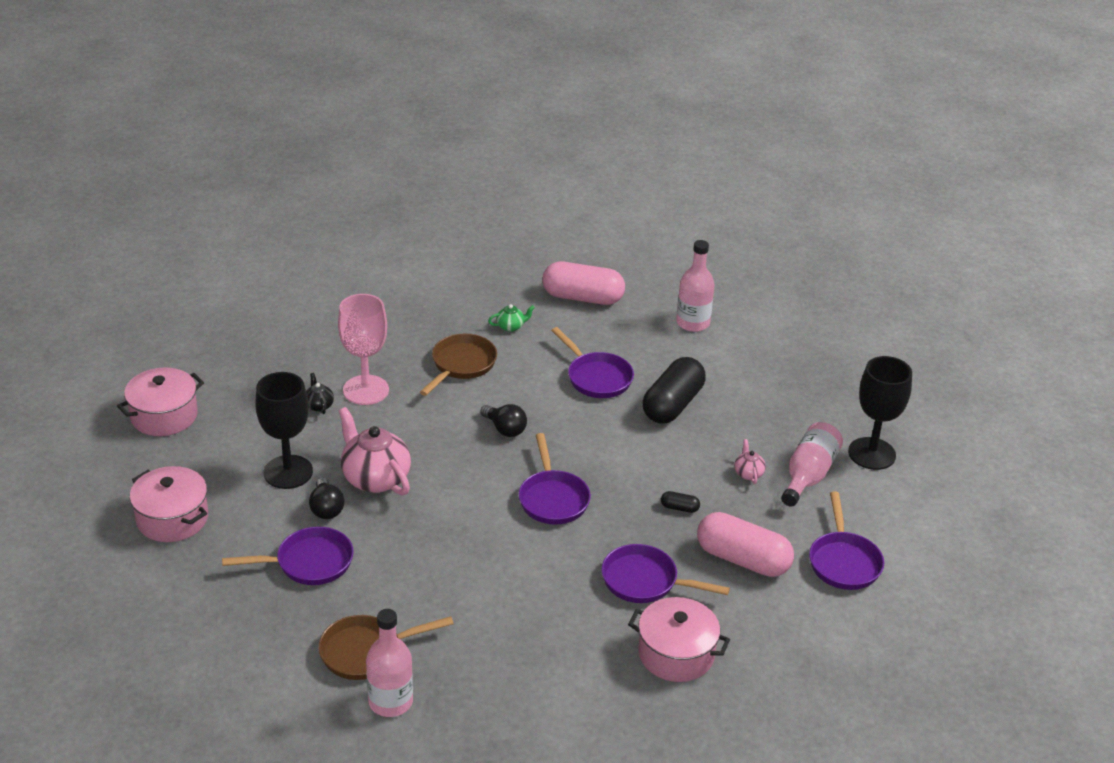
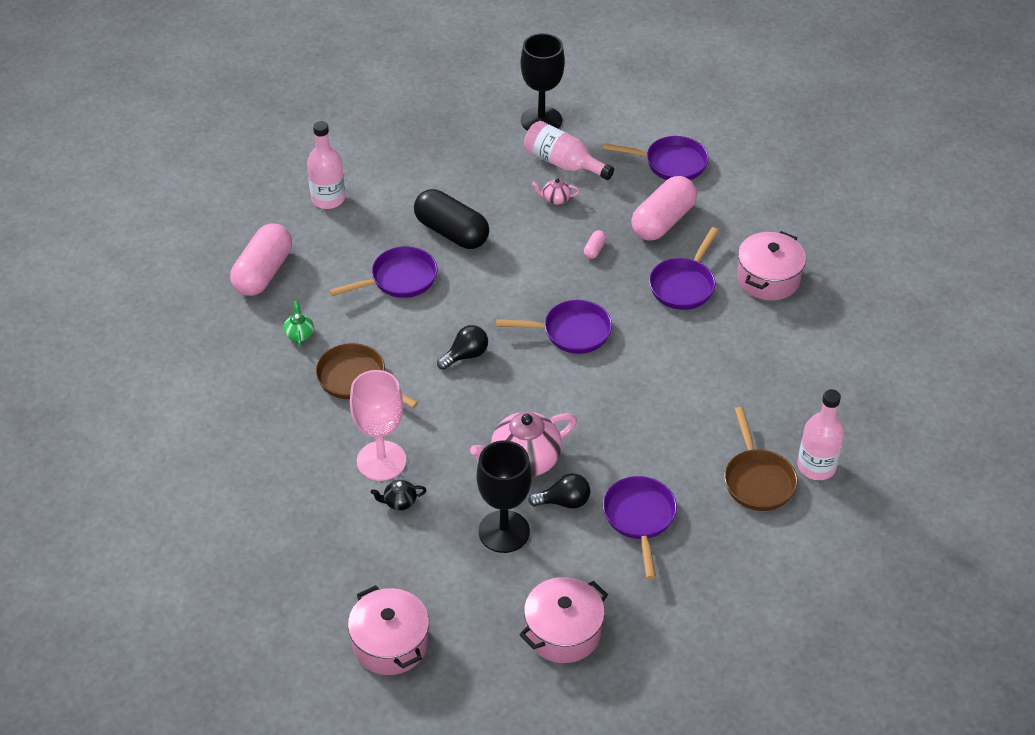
camera: 80 degrees left, 10 degrees up
black capsule [661,491,700,513] -> pink capsule [584,230,607,259]

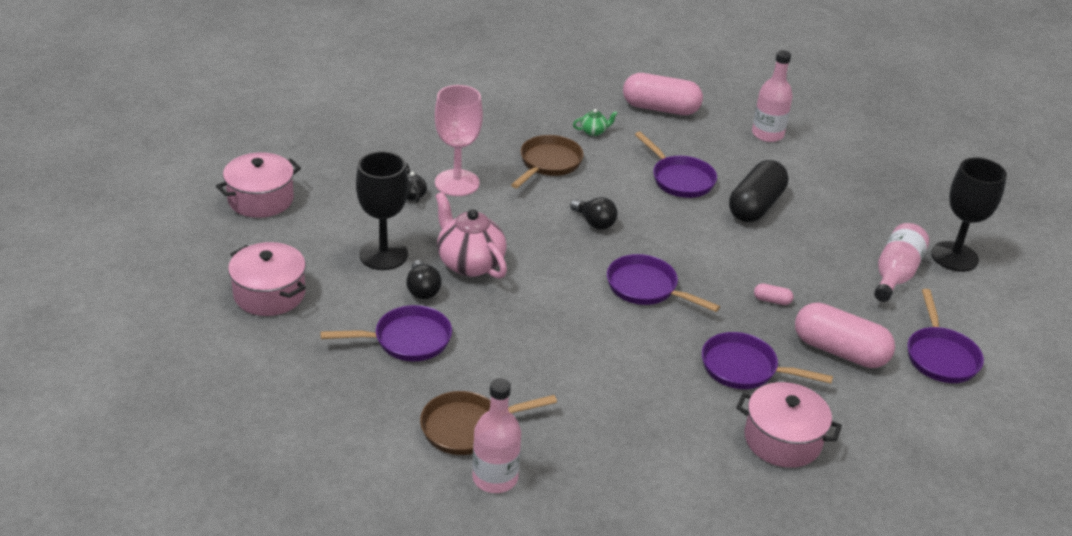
camera: 80 degrees right, 10 degrees down
purple pan [496,300,612,354] -> purple pan turned 135 degrees clockwise [607,254,720,312]
pink teapot [532,178,580,205] -> none

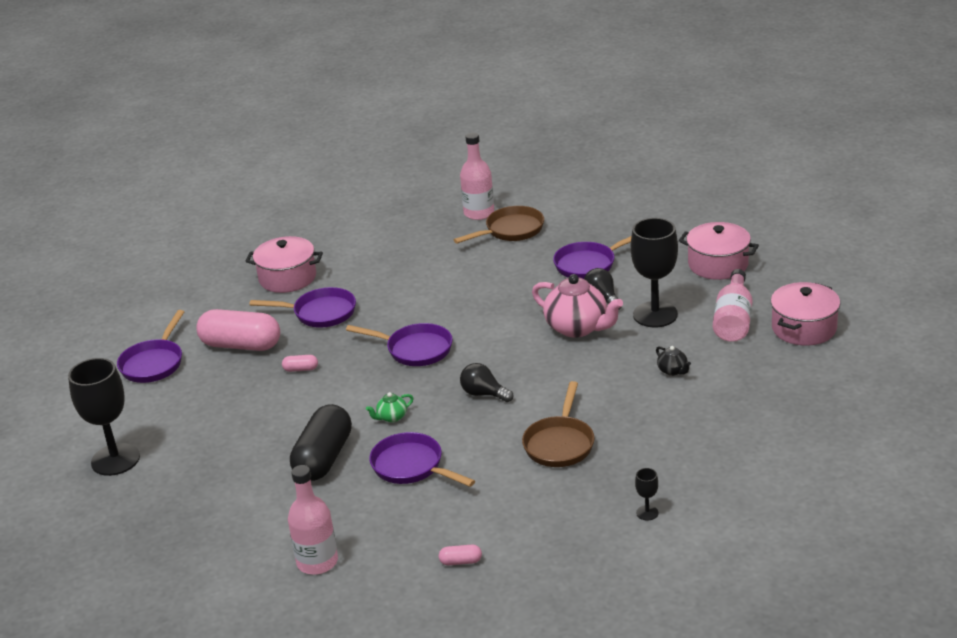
camera: 170 degrees right, 5 degrees down
pink goblet [435,85,483,196] -> none
green teapot [573,109,618,136] -> green teapot moved to [366,392,413,422]
pink capsule [623,73,703,115] -> pink capsule [439,545,482,565], size x0.41
pink bottle [874,223,929,302] -> pink bottle moved to [713,269,752,342]
purple pan [907,289,984,383] -> purple pan turned 150 degrees counterclockwise [117,310,184,383]
none -> black goblet [635,468,658,520]

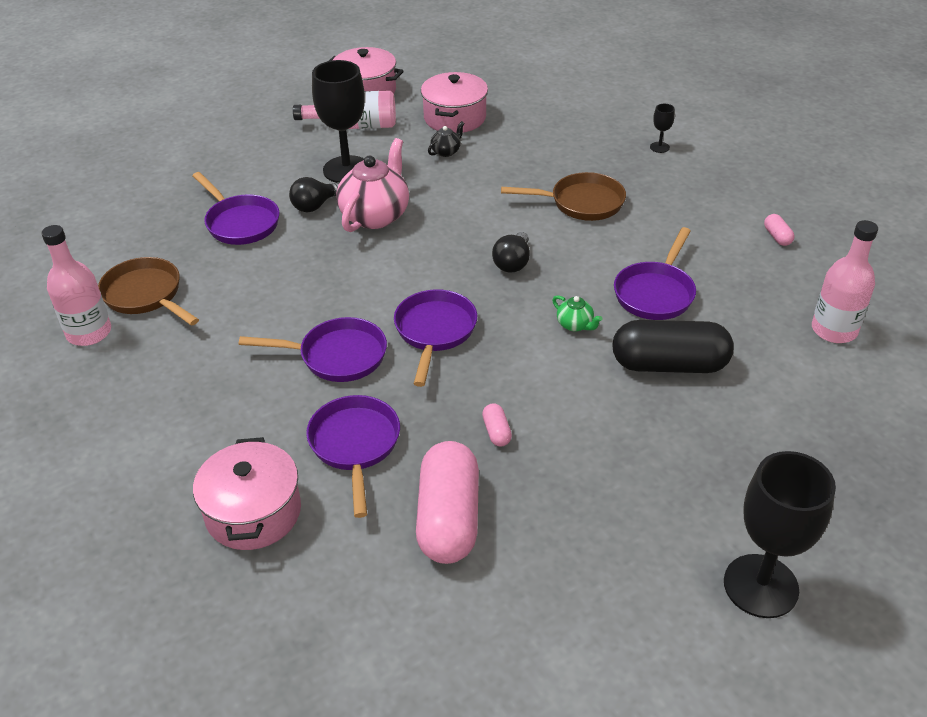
camera: 105 degrees left, 10 degrees up
purple pan [117,310,184,383] -> purple pan moved to [239,317,387,382]
pink pot [679,222,759,280] -> pink pot moved to [421,72,488,133]

